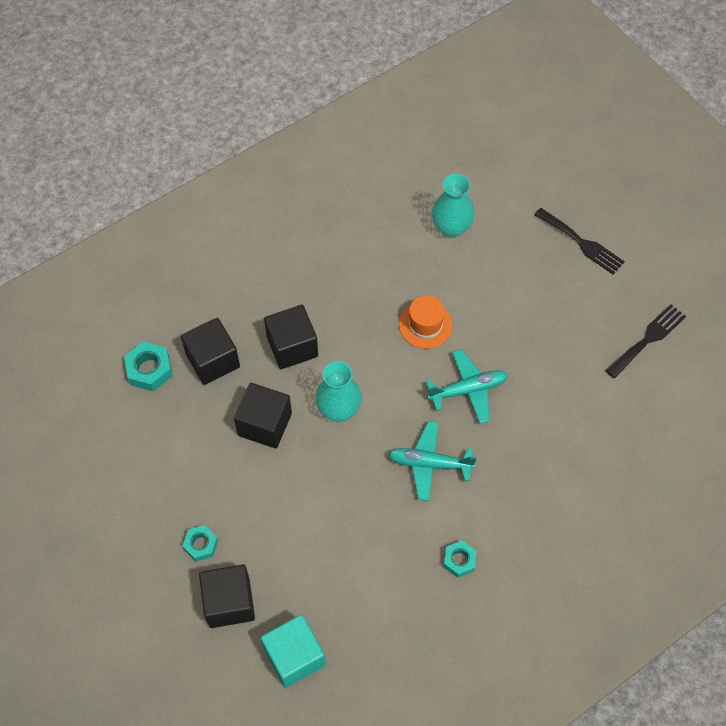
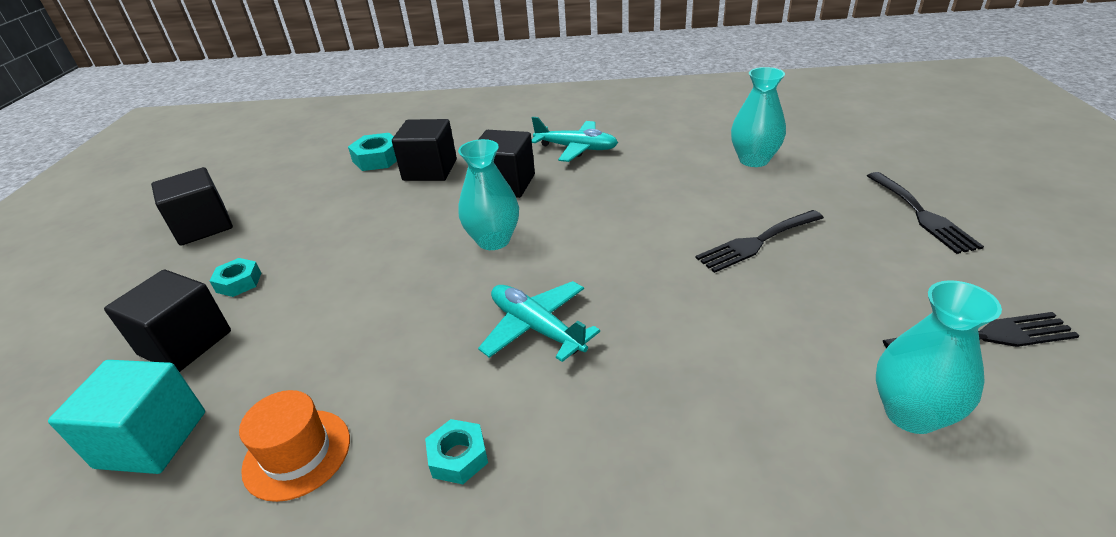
camera: 40 degrees right, 25 degrees down
black cube [234,383,292,448] -> black cube moved to [151,167,233,246]
orange hat [399,295,453,349] -> orange hat moved to [239,390,350,502]
turquoise plane [426,349,508,424] -> turquoise plane moved to [532,117,618,162]
none -> black fork [696,210,824,273]
none -> turquoise vase [876,280,1002,434]

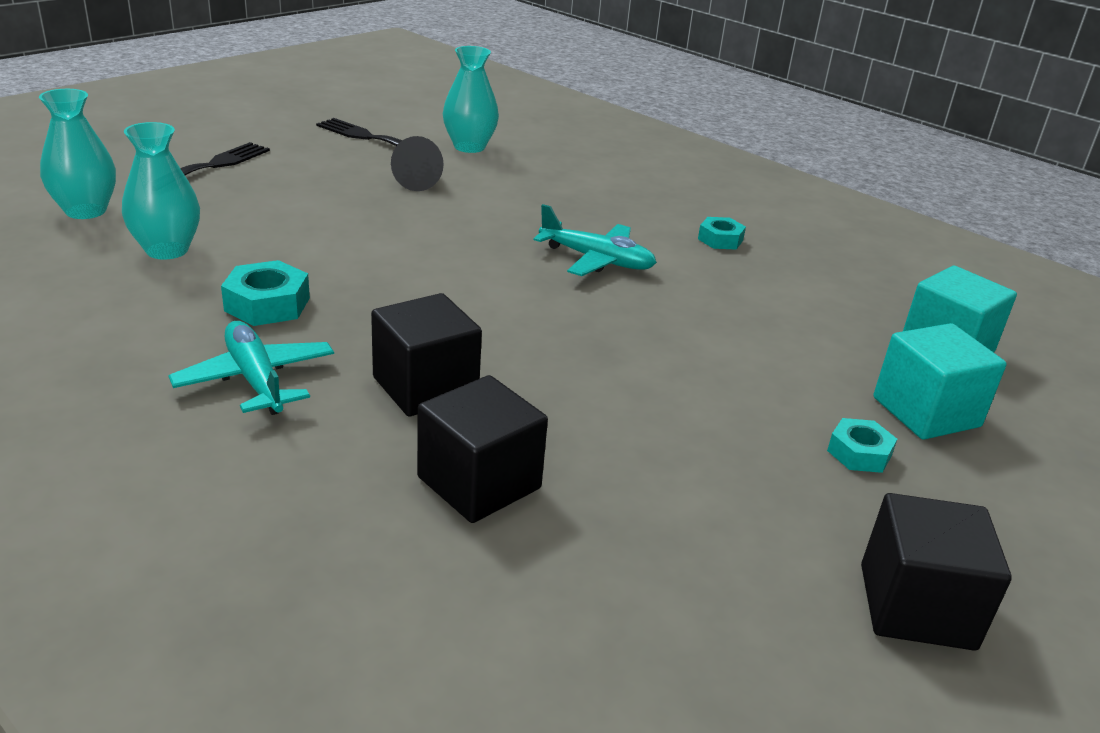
camera: 145 degrees left, 5 degrees down
black cube [104,270,231,372] -> turquoise cube [873,323,1007,440]
orange hat [239,390,350,502] -> none
turquoise nut [348,133,397,171] -> turquoise nut moved to [221,260,310,326]
turquoise vase [458,139,519,250] -> turquoise vase moved to [39,89,116,219]
turquoise plane [478,281,600,362] -> turquoise plane turned 60 degrees counterclockwise [534,204,657,276]
black fork [696,210,824,273] -> none
none -> black cone [391,136,444,191]

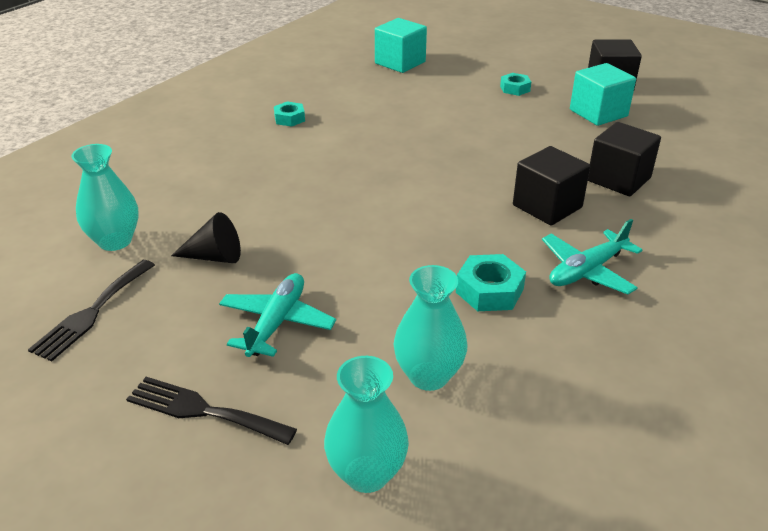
camera: 95 degrees left, 5 degrees up
turquoise plane [534,204,657,276] -> turquoise plane moved to [219,273,336,357]
turquoise cube [873,323,1007,440] -> turquoise cube moved to [570,63,636,126]

